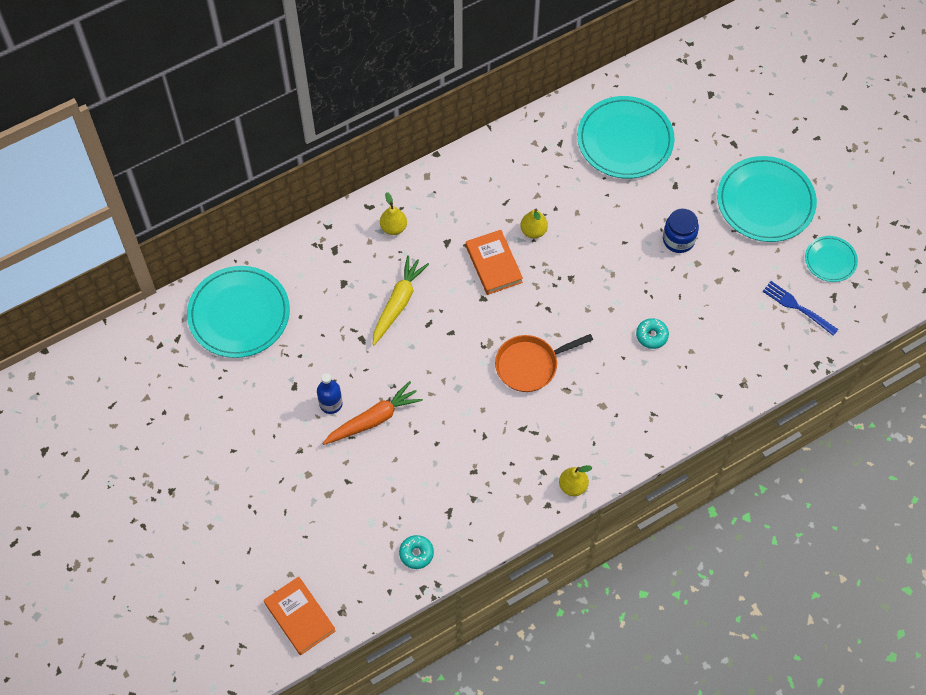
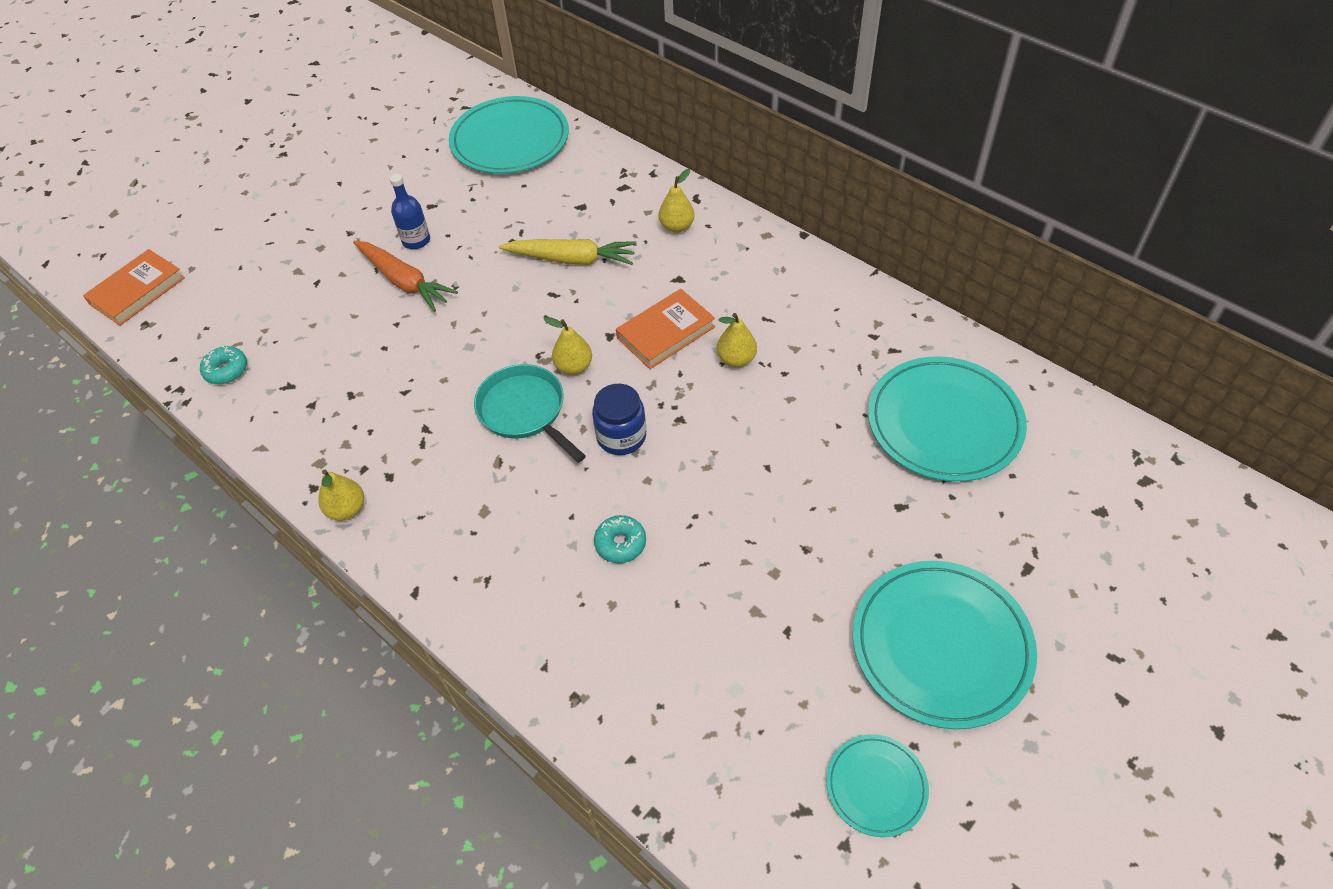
camera: 75 degrees right, 10 degrees down
orange pan [495,334,593,392] -> turquoise pan [474,364,586,463]
blue jar [663,209,699,253] -> blue jar moved to [592,384,646,455]
blue fork [762,281,839,336] -> none
none -> yellow pear [544,317,592,375]

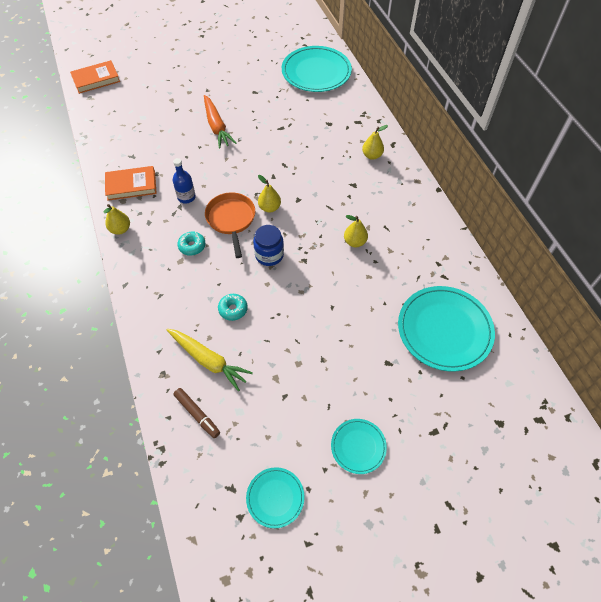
camera: 25 degrees right, 5 degrees up
turquoise donut [200,346,247,384] -> turquoise donut moved to [177,232,205,256]
blue bottle [390,174,430,249] -> blue bottle moved to [173,158,196,204]
turquoise pan [474,364,586,463] -> orange pan [205,192,255,258]
yellow carrot [499,239,637,265] -> yellow carrot moved to [166,329,253,391]
orange book [616,289,715,369] -> orange book moved to [105,166,157,201]
turquoise plate [853,561,1037,729] -> turquoise plate [331,419,387,474], size x0.52
none -> brown marker [173,388,220,438]

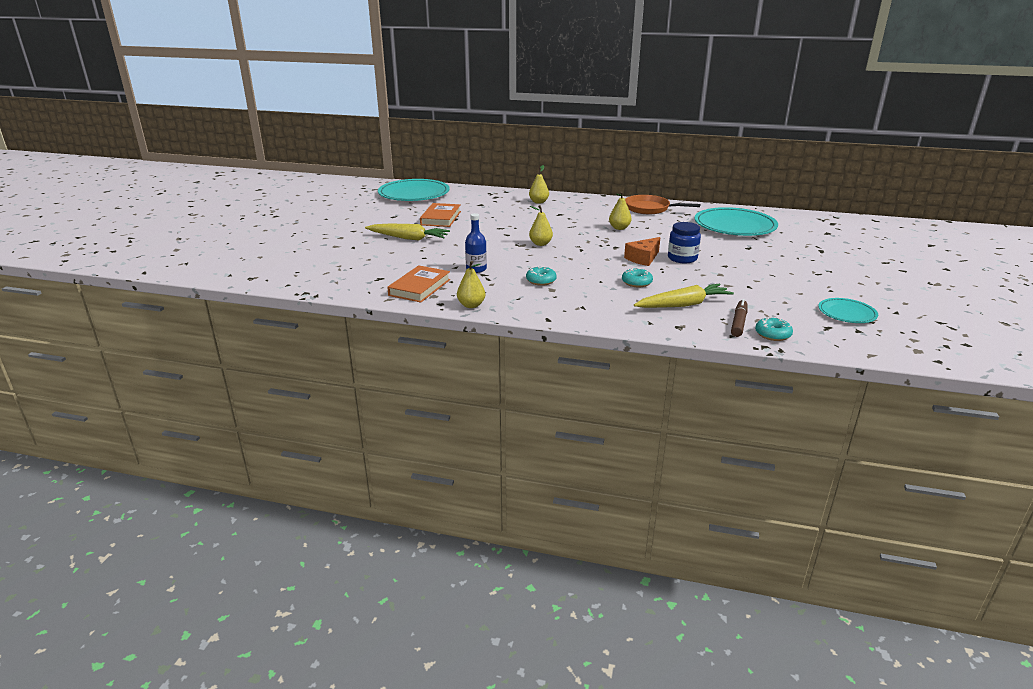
camera: 55 degrees left, 30 degrees down
orange book [70,60,120,94] -> orange book moved to [420,203,461,227]
brown marker [173,388,220,438] -> brown marker turned 60 degrees counterclockwise [731,299,747,337]
orange carrot [204,95,237,149] -> yellow carrot [365,224,450,241]
orange pan [205,192,255,258] -> orange pan moved to [625,195,700,214]
blue jar [253,225,284,266] -> blue jar moved to [668,222,701,263]
turquoise plate [331,419,387,474] -> none
none -> orange cheese [624,237,661,266]
none -> turquoise donut [755,317,793,341]

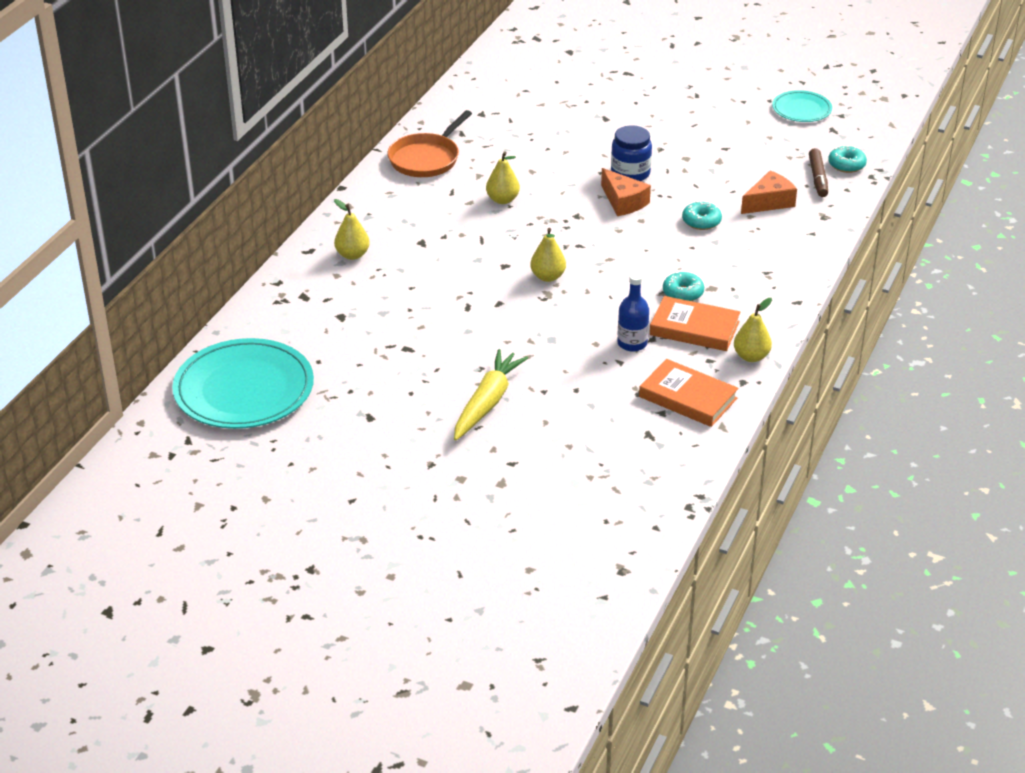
camera: 80 degrees left, 10 degrees up
orange book [420,203,461,227] -> orange book moved to [650,296,740,351]
yellow carrot [634,284,734,308] -> orange cheese [741,170,797,214]
turquoise plate [695,207,778,236] -> none
brown marker [731,299,747,337] -> brown marker turned 120 degrees counterclockwise [809,148,828,197]

